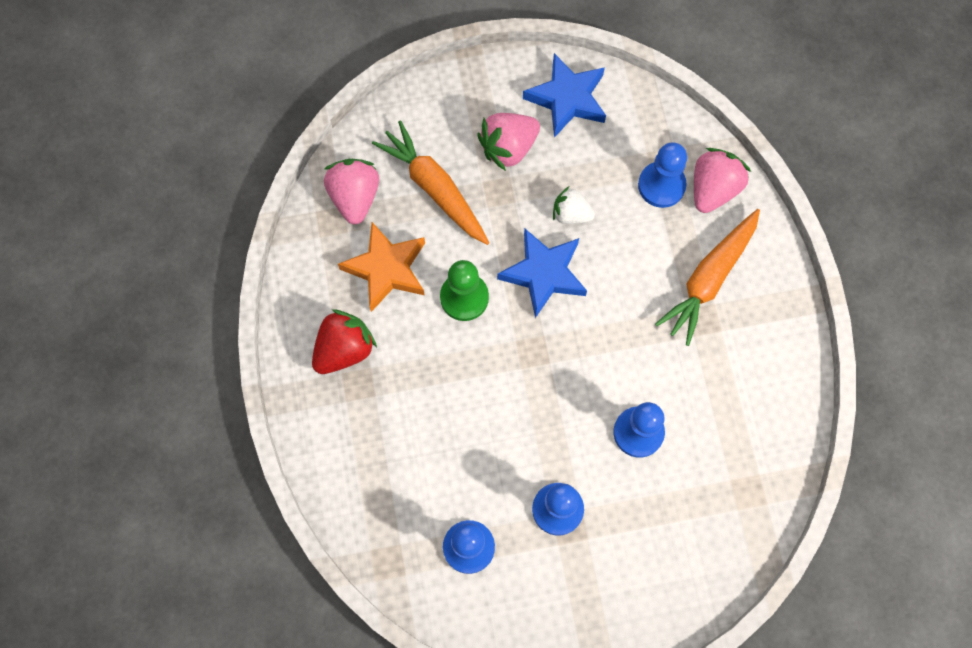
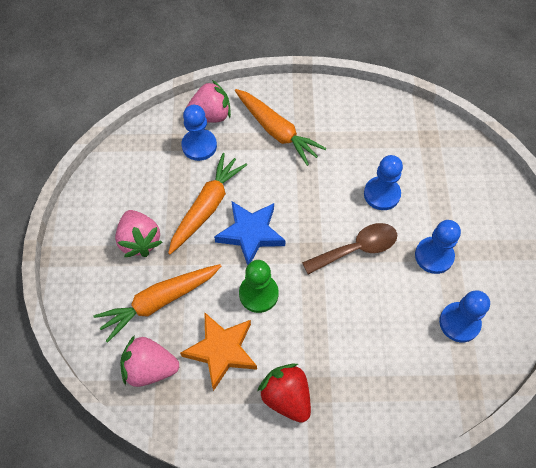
camera: 80 degrees left, 10 degrees down
blue star [523,53,606,138] -> none
white strawberry [553,186,595,224] -> orange carrot [168,153,247,254]
pink strawberry [694,148,751,213] -> pink strawberry turned 120 degrees clockwise [186,80,231,123]
none -> brown spoon [302,223,397,275]

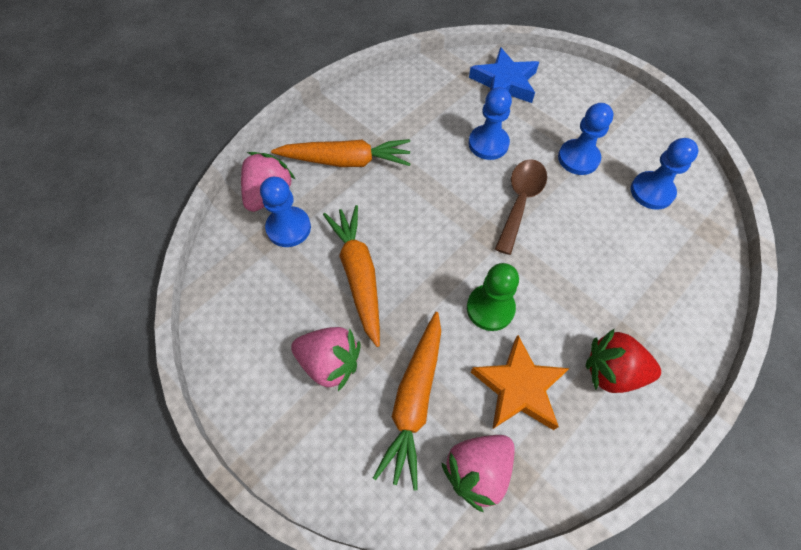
camera: 45 degrees left, 0 degrees up
blue star [214,201,286,265] -> blue star moved to [469,47,539,103]

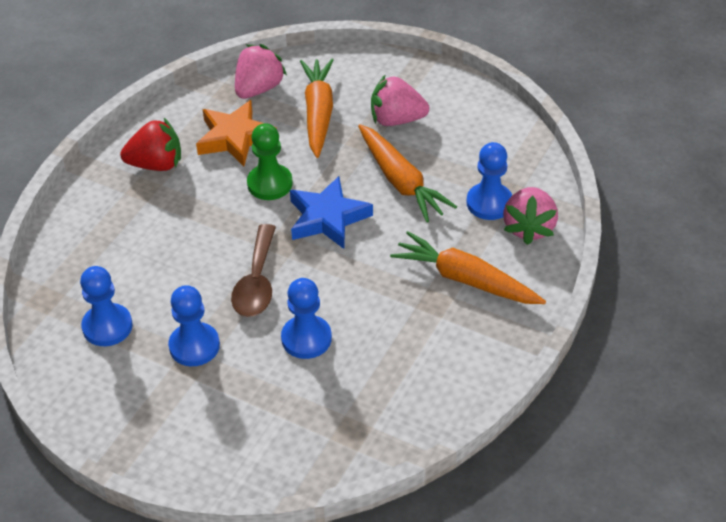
camera: 165 degrees right, 15 degrees down
orange carrot [271,139,410,167] -> orange carrot turned 45 degrees clockwise [390,231,546,304]
blue star [469,47,539,103] -> blue star moved to [290,176,373,249]

